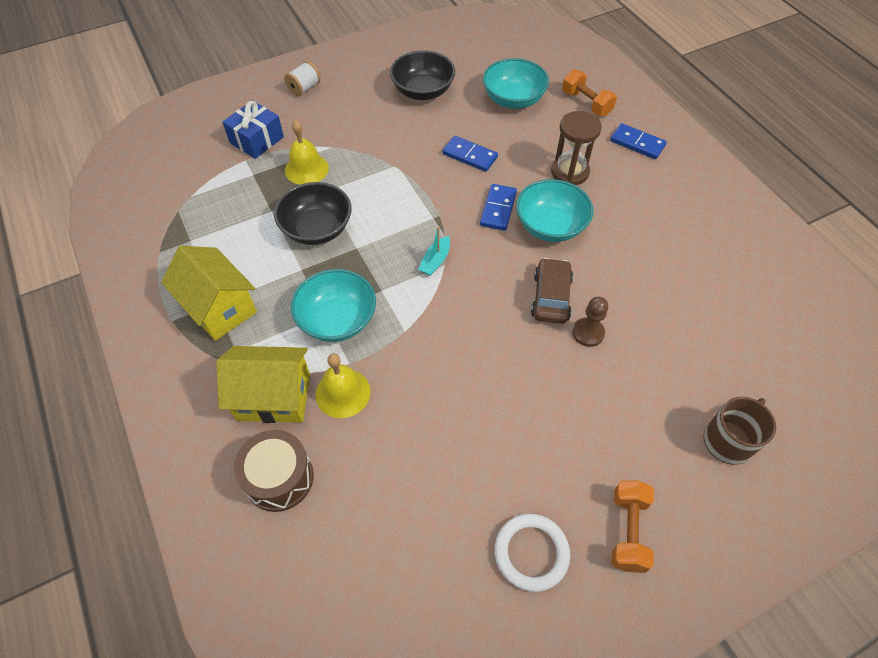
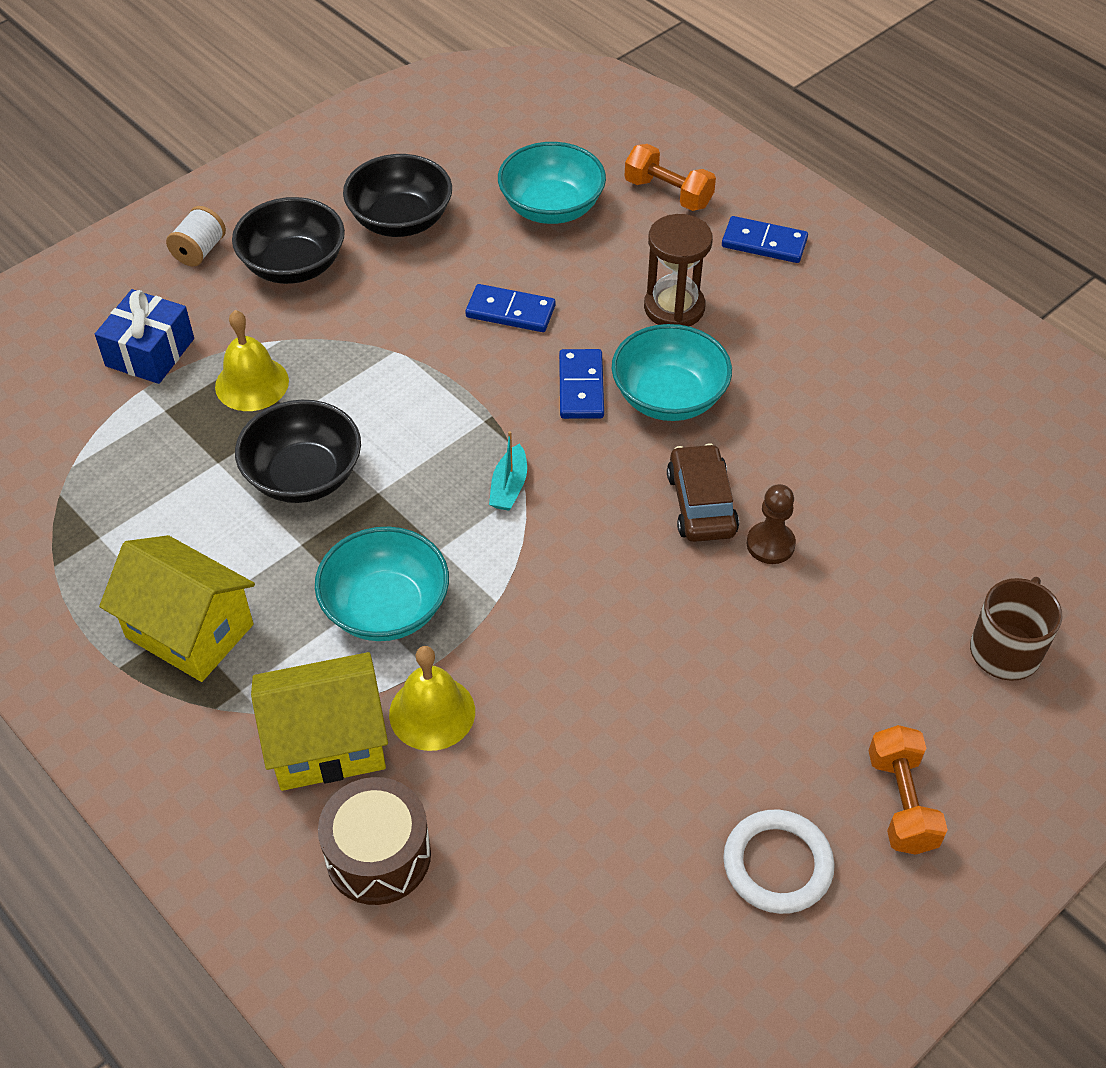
camera: 15 degrees left, 5 degrees down
none -> black bowl [232,197,345,284]

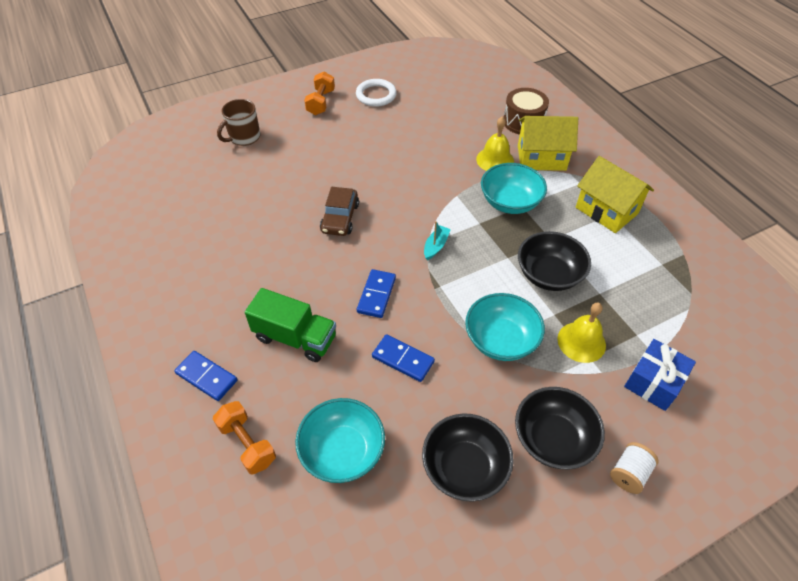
camera: 165 degrees left, 0 degrees up
turquoise bowl [612,324,732,421] -> turquoise bowl moved to [465,293,545,361]
brown hourglass [644,214,713,326] -> green truck [245,288,336,362]
brown pawn [747,484,796,564] -> none

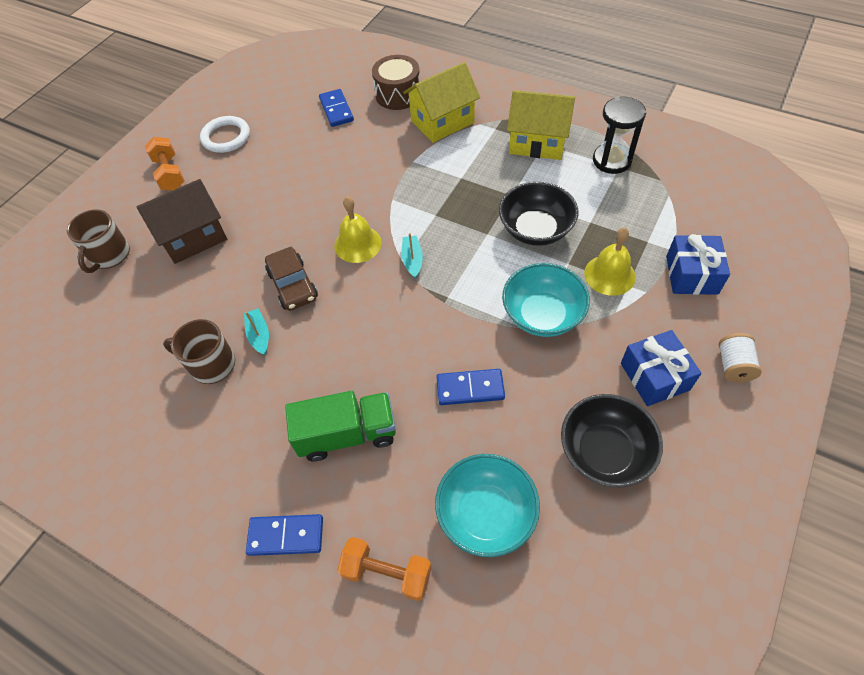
camera: 30 degrees left, 5 degrees up
blue domino [357,269,396,318] -> blue domino moved to [319,89,354,127]
yellow bell [476,117,514,171] -> yellow bell moved to [334,196,382,263]
turquoise bowl [481,163,547,214] -> none
black bowl [515,387,605,470] -> blue gift [621,330,702,406]
none -> brown house [137,179,227,264]
none -> brown mug [163,319,235,384]
none -> turquoise boat [244,309,269,355]
none -> black hourglass [593,97,646,174]

